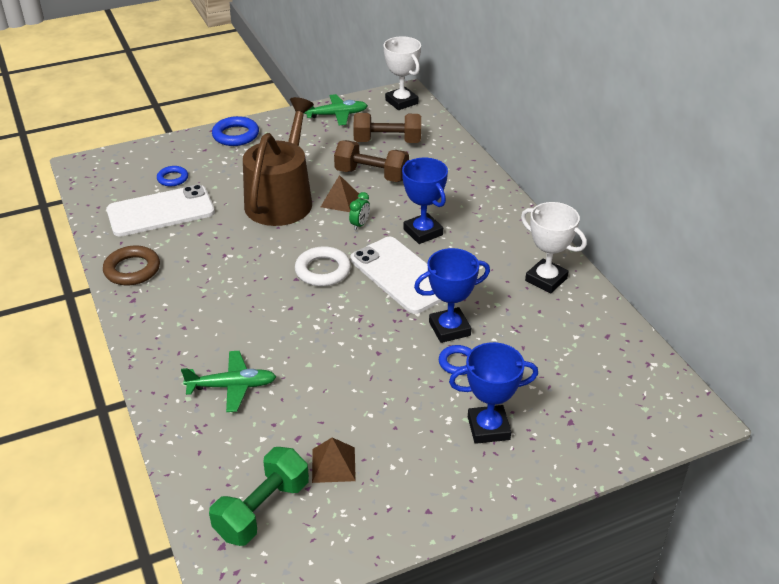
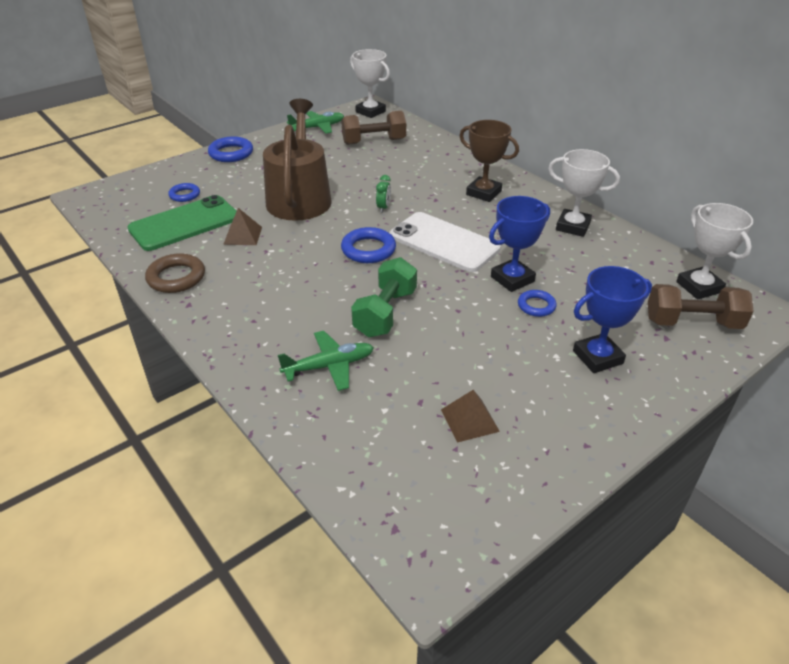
camera: 15 degrees left, 0 degrees up
white phone [106,185,215,237] -> green phone [128,195,237,251]
green dumbbell [209,447,309,546] -> green dumbbell moved to [351,257,417,337]
white ring [295,246,351,286] -> blue ring [341,227,396,263]
brown pyramid [321,175,359,212] -> brown pyramid moved to [223,208,262,245]
brown dumbbell [334,140,409,182] -> brown dumbbell moved to [648,284,754,329]
blue trophy [402,158,448,244] -> none
none -> brown trophy [459,120,519,202]
none -> white trophy [676,203,753,300]

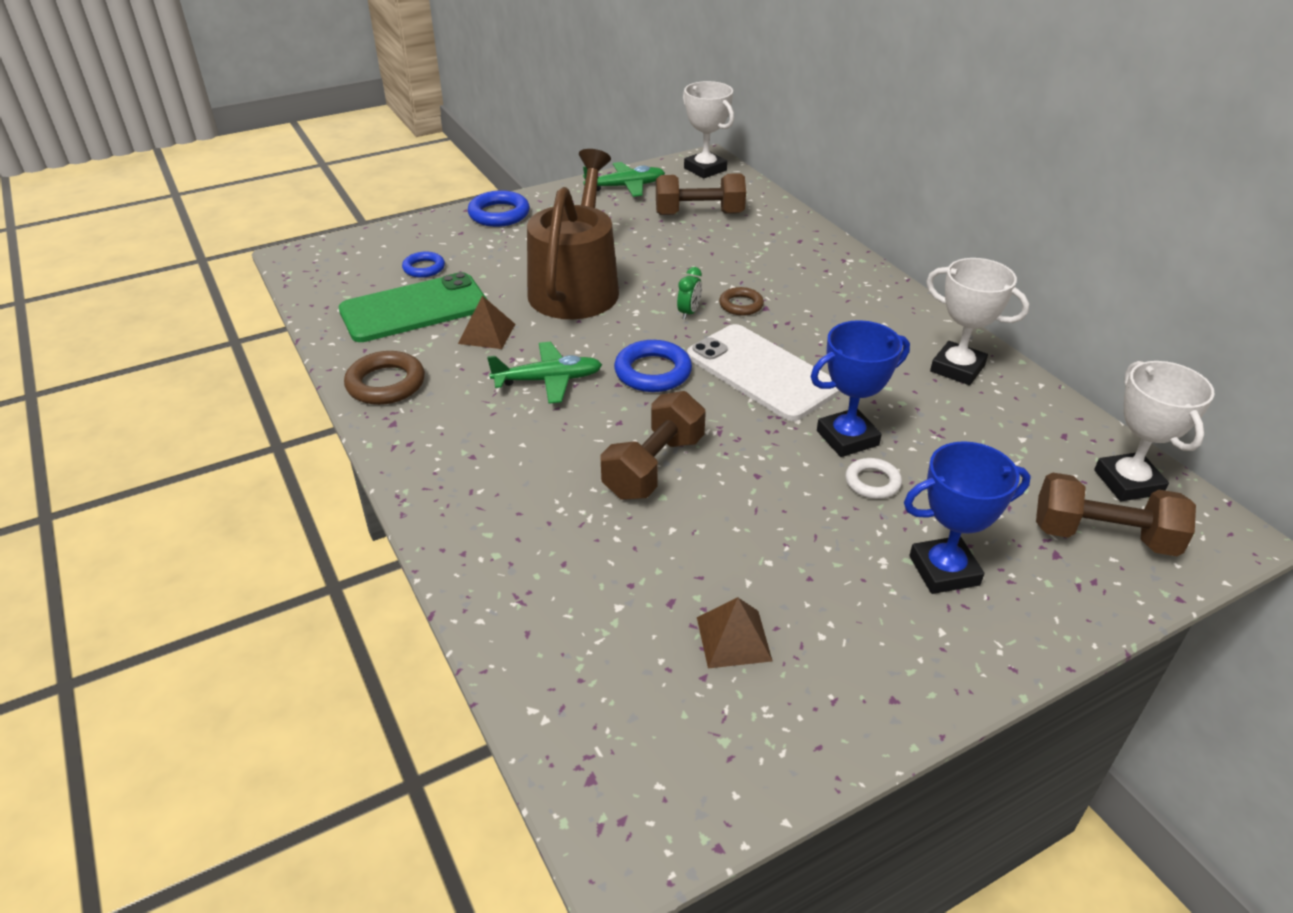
camera: 10 degrees right, 0 degrees up
green plane [278,331,374,391] -> green plane moved to [487,342,602,404]
green dumbbell [351,257,417,337] -> brown dumbbell [600,391,706,500]
brown trophy [459,120,519,202] -> none
blue ring [518,290,557,317] -> white ring [845,458,902,499]
none -> brown ring [719,287,764,316]

